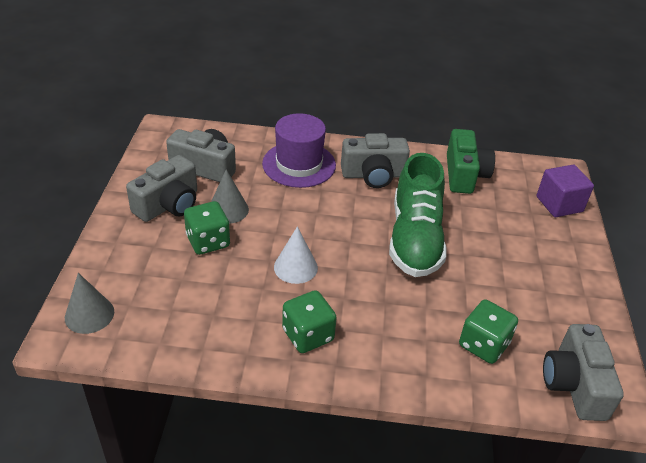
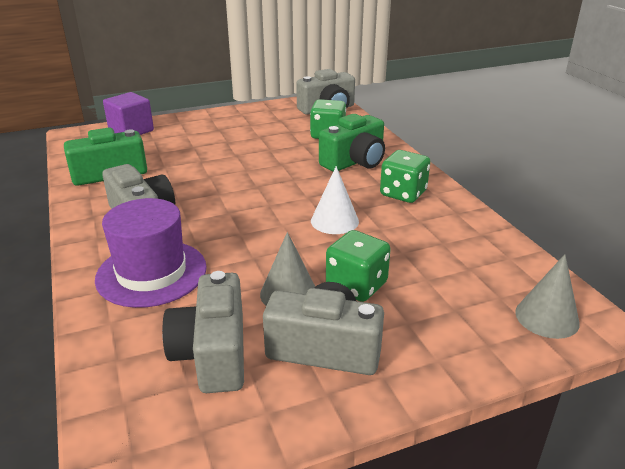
camera: 115 degrees left, 10 degrees down
green shoe [389,153,447,277] -> none
none -> green camera [319,114,385,172]

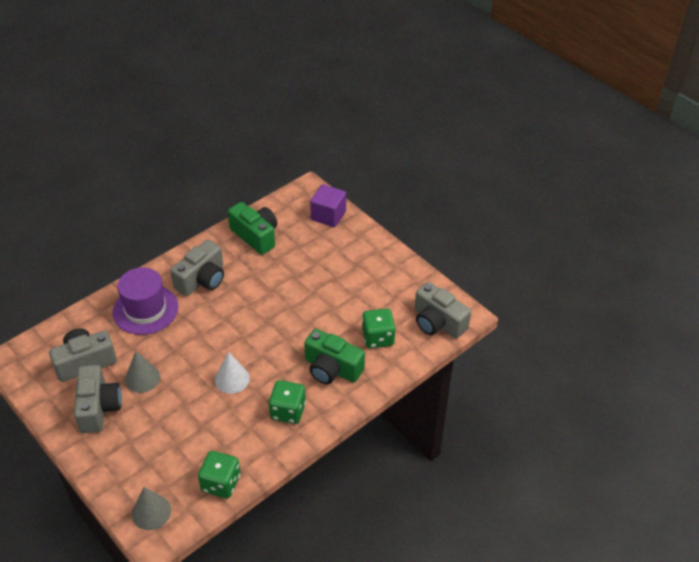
camera: 70 degrees right, 15 degrees up
green dice [326,230,391,302] -> green dice moved to [198,451,240,498]

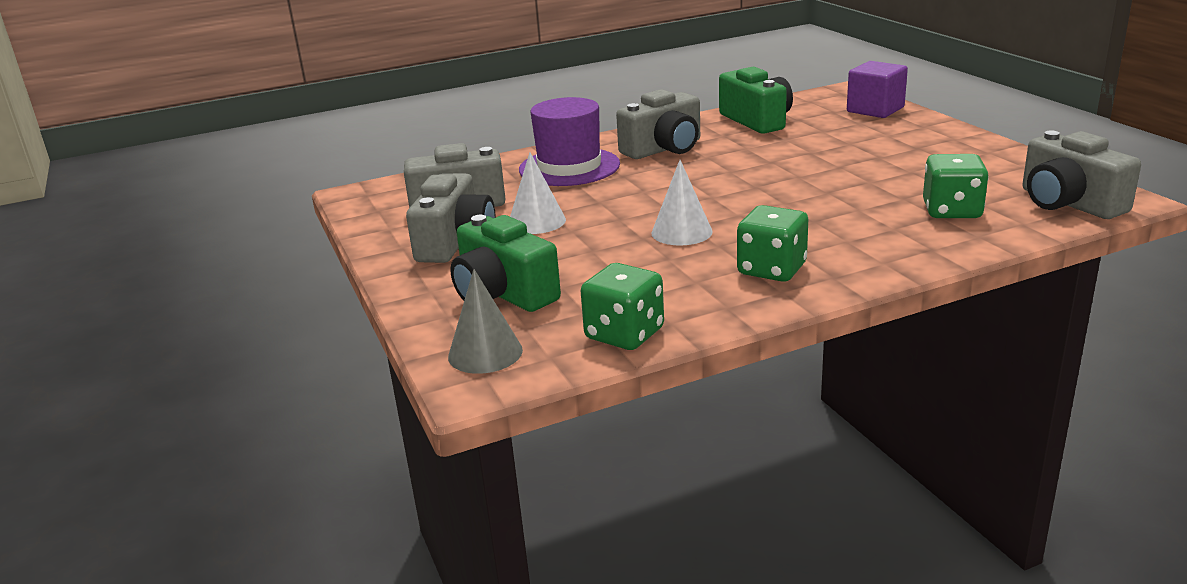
camera: 20 degrees right, 20 degrees down
grey cone [125,351,160,393] -> white cone [510,152,566,234]
green camera [304,329,365,384] -> green camera moved to [450,215,561,312]

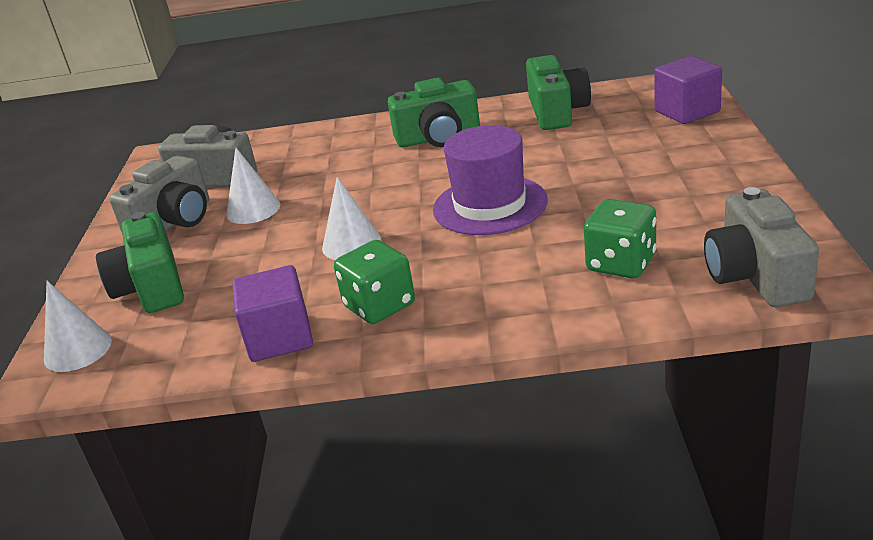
camera: 25 degrees right, 5 degrees up
grey cone [448,269,523,374] -> white cone [44,281,112,372]
purple hat [519,97,620,186] -> purple hat moved to [433,125,548,235]
green dice [581,263,664,350] -> none
grey camera [616,89,700,159] -> green camera [388,78,480,147]
none -> purple cube [232,265,313,362]

